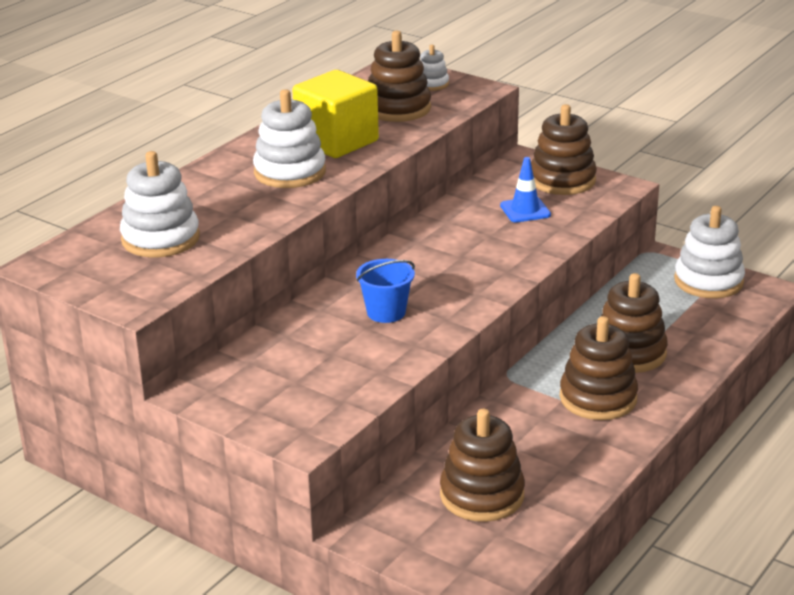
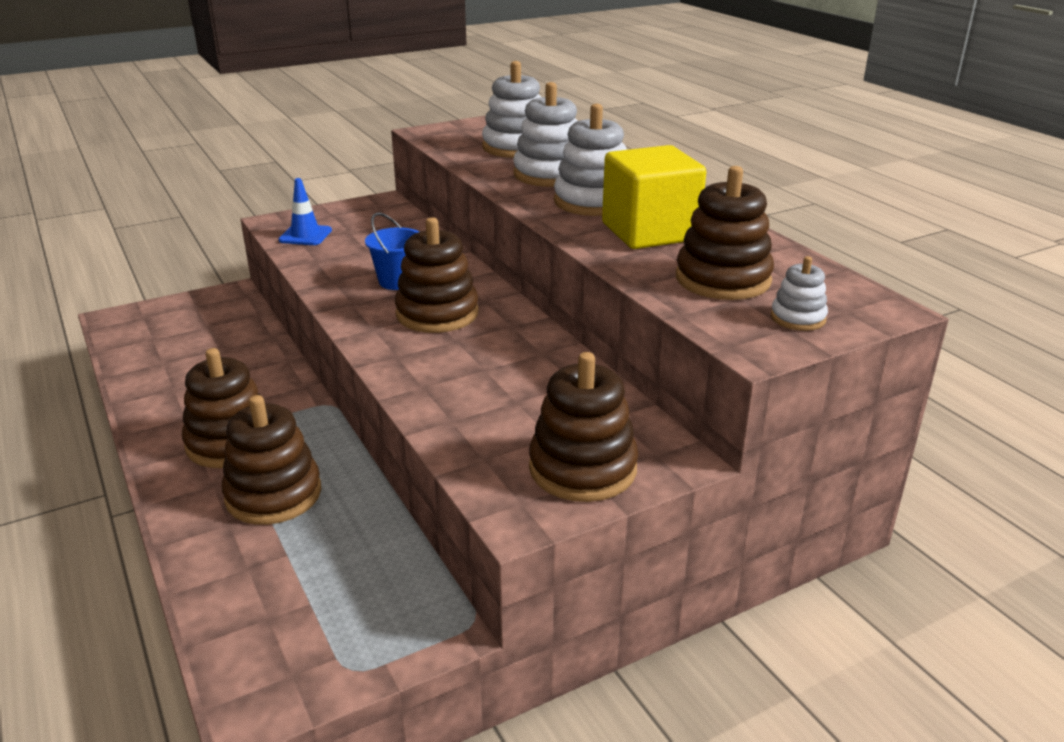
camera: 115 degrees right, 0 degrees up
brown stacking toy [440,409,525,522] -> brown stacking toy moved to [395,217,479,333]
blue traffic cone [500,157,551,222] -> blue traffic cone moved to [279,178,332,245]
white stacking toy [674,206,745,298] -> white stacking toy moved to [513,82,578,187]

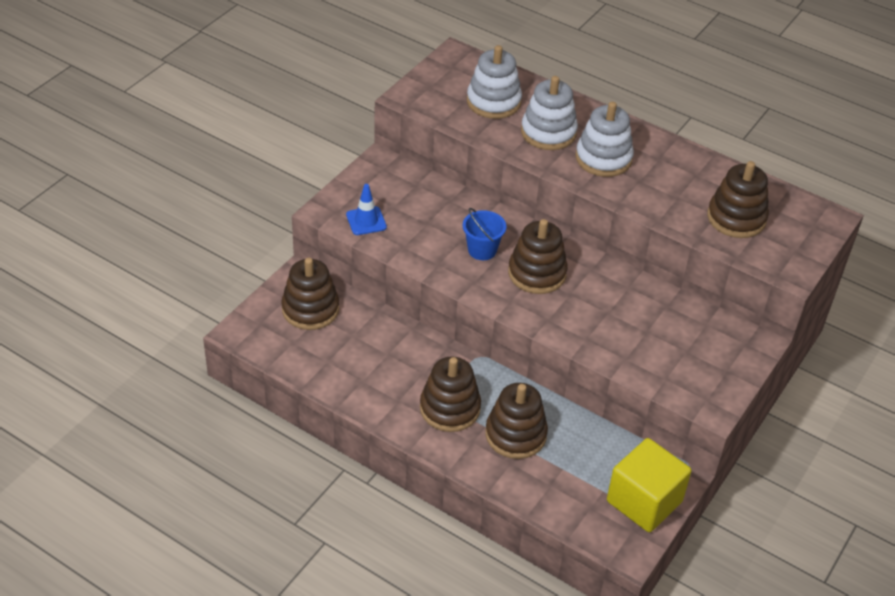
camera: 30 degrees left, 15 degrees up
brown stacking toy [529,352,638,502] -> brown stacking toy moved to [281,258,339,330]
yellow cube [602,145,706,249] -> yellow cube moved to [607,438,692,532]
white stacking toy [771,256,828,331] -> none

